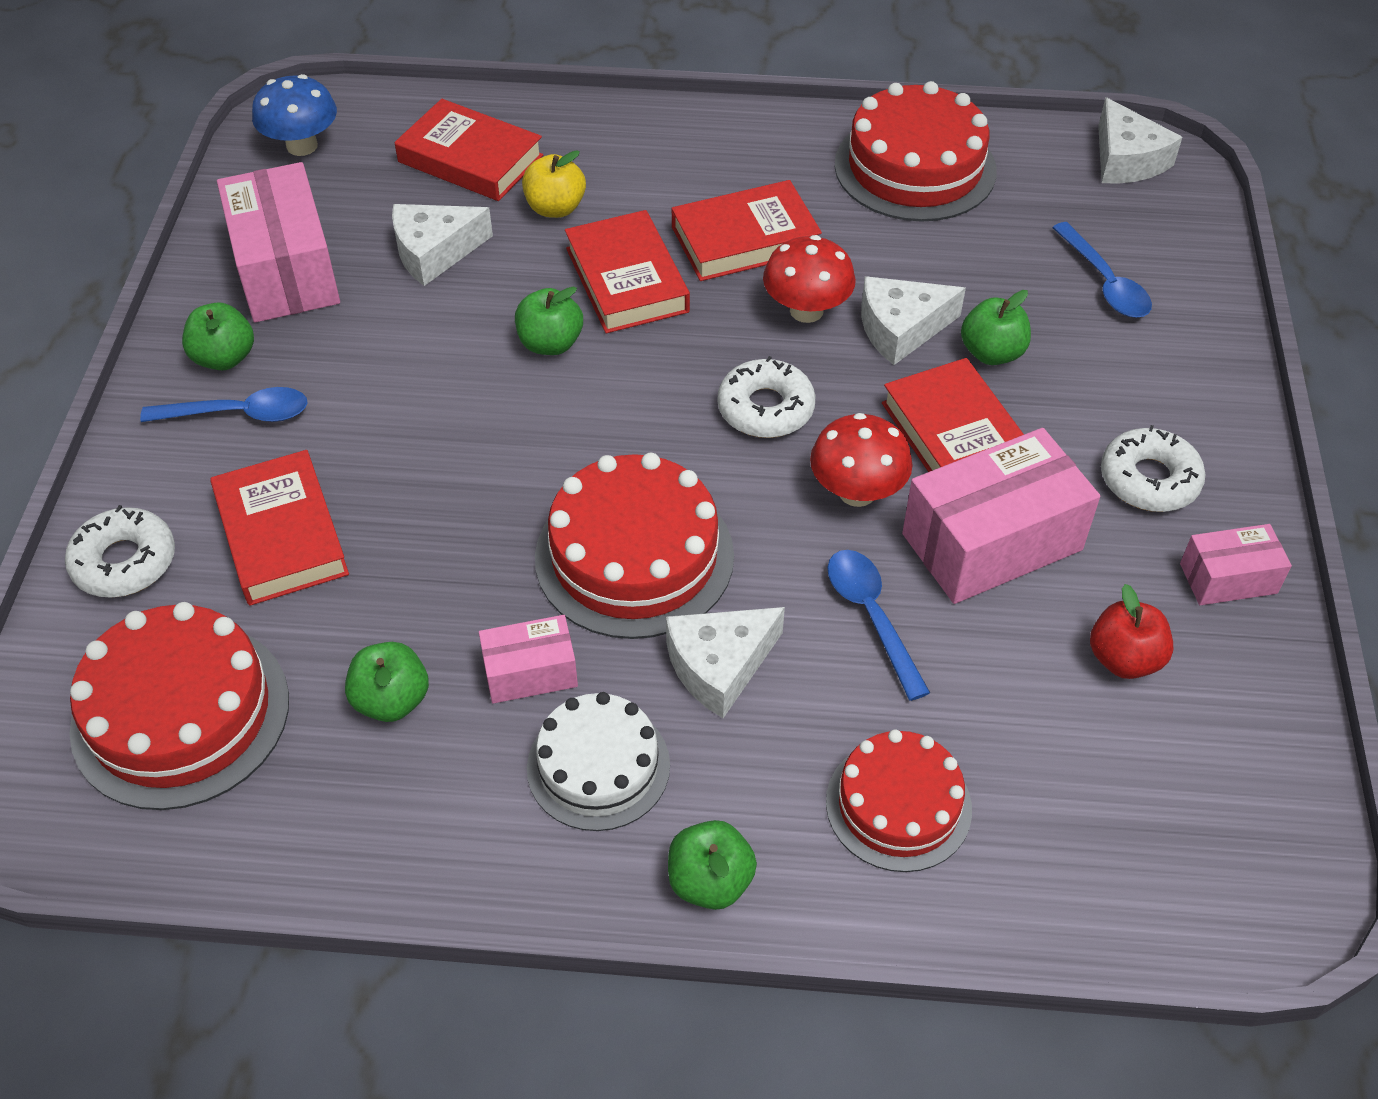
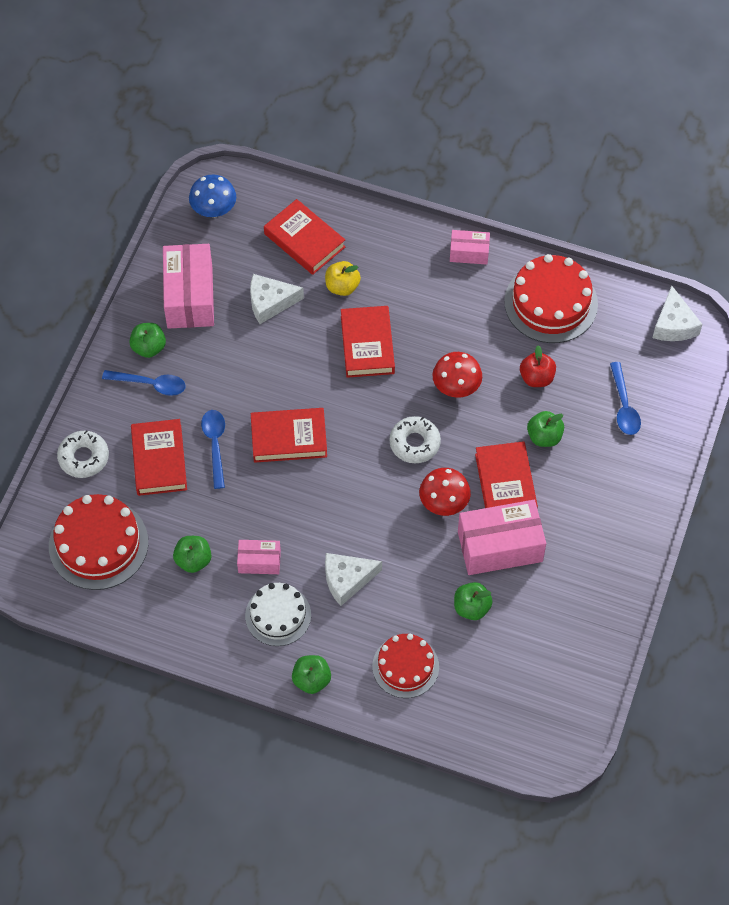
camera: 15 degrees right, 10 degrees up
green apple [515,286,583,355] -> green apple moved to [454,582,493,620]
red cake [535,453,734,639] -> none
red book [671,180,822,281] -> red book moved to [251,408,327,463]
blue spoon [827,550,930,701] -> blue spoon moved to [201,410,225,489]
white cheese [861,276,966,365] -> none
red apple [1090,584,1173,679] -> red apple moved to [520,345,556,387]
white donut [1101,425,1206,512] -> none
pink box [1180,524,1292,605] -> pink box moved to [450,230,490,265]

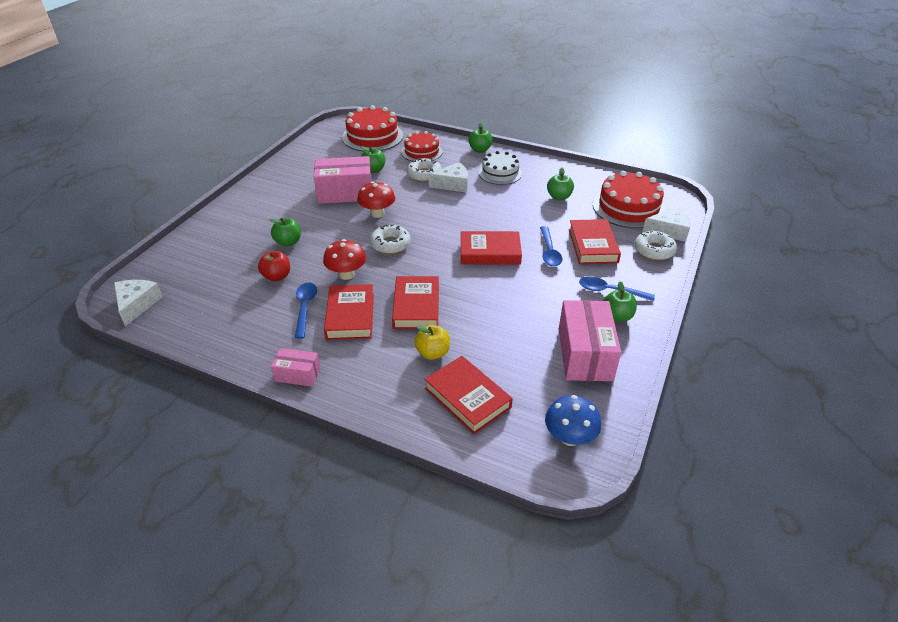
camera: 175 degrees left, 20 degrees down
pink box [237,540,281,574] -> none
white cheese [250,274,304,324] -> white cheese moved to [642,207,690,242]
red book [475,441,538,508] -> red book moved to [324,284,374,340]
red cake [504,254,598,343] -> red cake moved to [342,105,403,151]
blue spoon [610,362,641,435] -> blue spoon moved to [295,283,317,339]
none -> white donut [407,158,442,182]

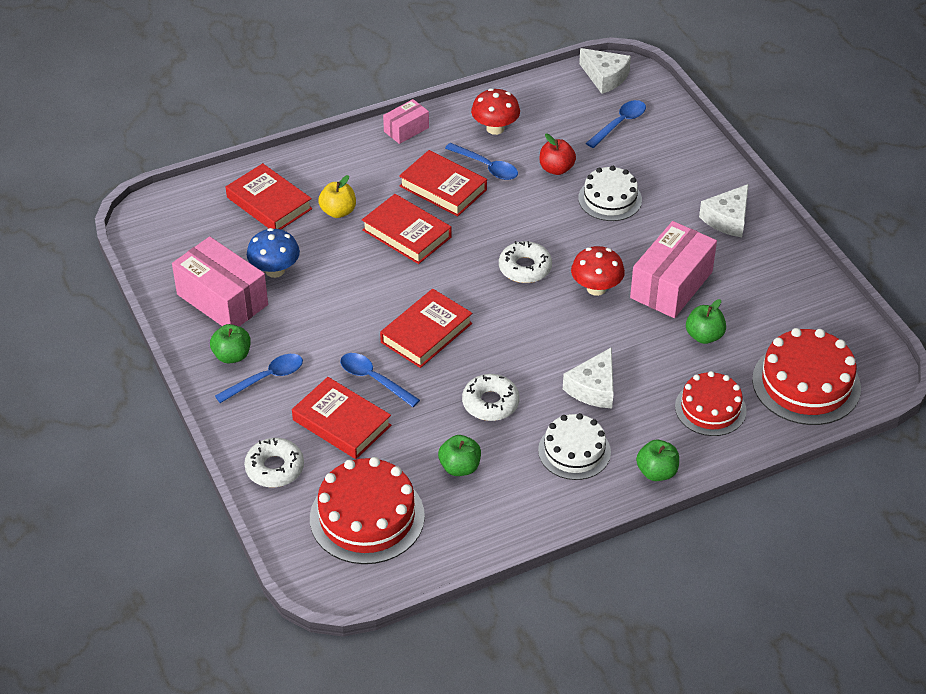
camera: 130 degrees right, 5 degrees up
green apple [270,218,301,247] -> white cake [578,166,642,221]
red mushroom [323,239,366,280] -> red mushroom moved to [471,88,520,135]
white donut [407,158,442,182] -> white donut moved to [462,374,519,421]
red book [425,356,513,434] -> red book turned 45 degrees clockwise [226,163,312,229]
blue mushroom [545,395,601,446] -> blue mushroom moved to [247,228,300,278]
white cheese [642,207,690,242] -> white cheese moved to [699,184,749,237]
none -> blue spoon [586,100,646,148]

